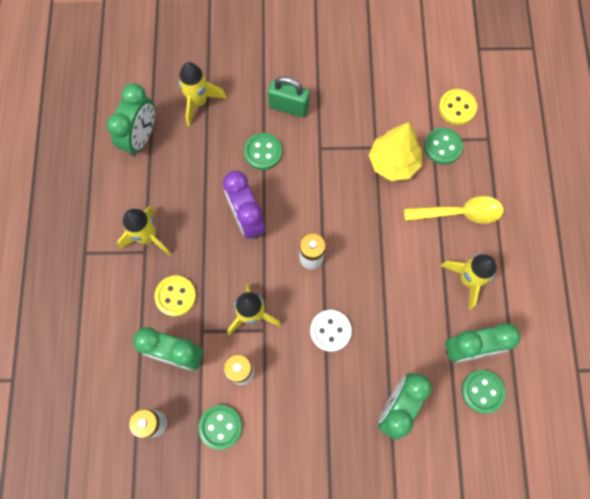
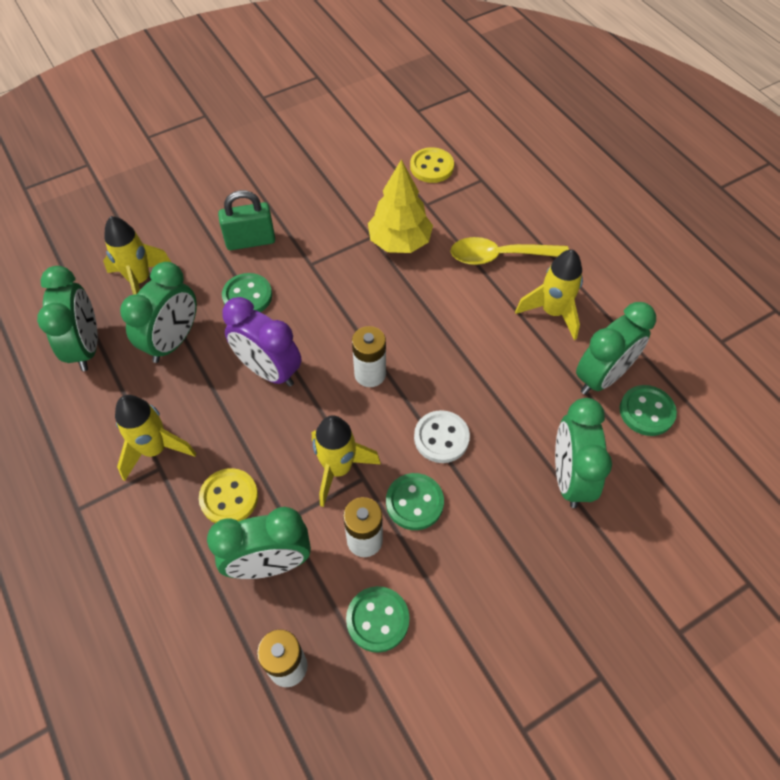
camera: 30 degrees left, 15 degrees down
yellow spoon [404,196,504,224] -> yellow spoon turned 150 degrees counterclockwise [451,237,569,265]
green button [424,127,463,165] -> green button moved to [386,473,444,530]
none -> green clock [120,262,197,363]

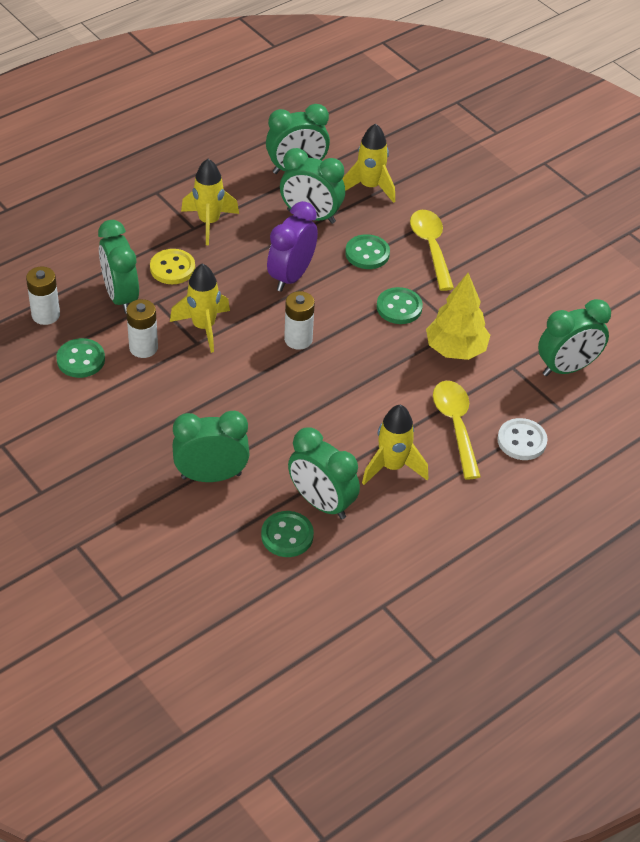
camera: 80 degrees right, 10 degrees down
green padlock [218,190,275,250] -> yellow spoon [410,210,454,291]
green button [386,473,444,530] -> green button moved to [377,287,423,324]
yellow button [410,147,454,183] -> green clock [538,299,611,376]
white button [414,410,470,463] -> white button moved to [497,418,548,460]

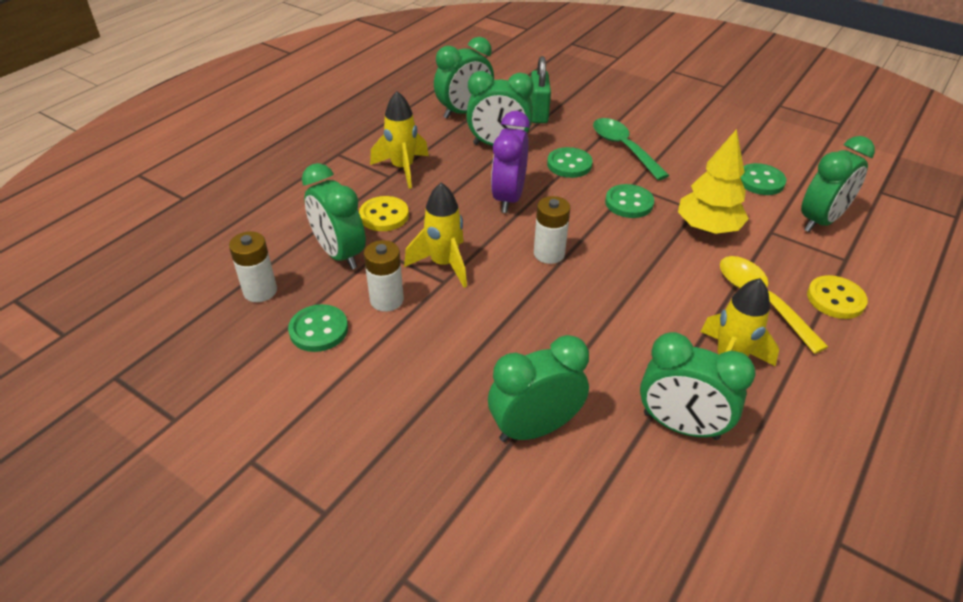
camera: 15 degrees left, 5 degrees down
green button [261,511,314,557] -> green button moved to [740,163,786,195]
yellow rocket [342,123,395,203] -> green padlock [530,56,551,123]
yellow spoon [410,210,454,291] -> green spoon [593,118,669,180]
white button [497,418,548,460] -> yellow button [807,275,868,319]

